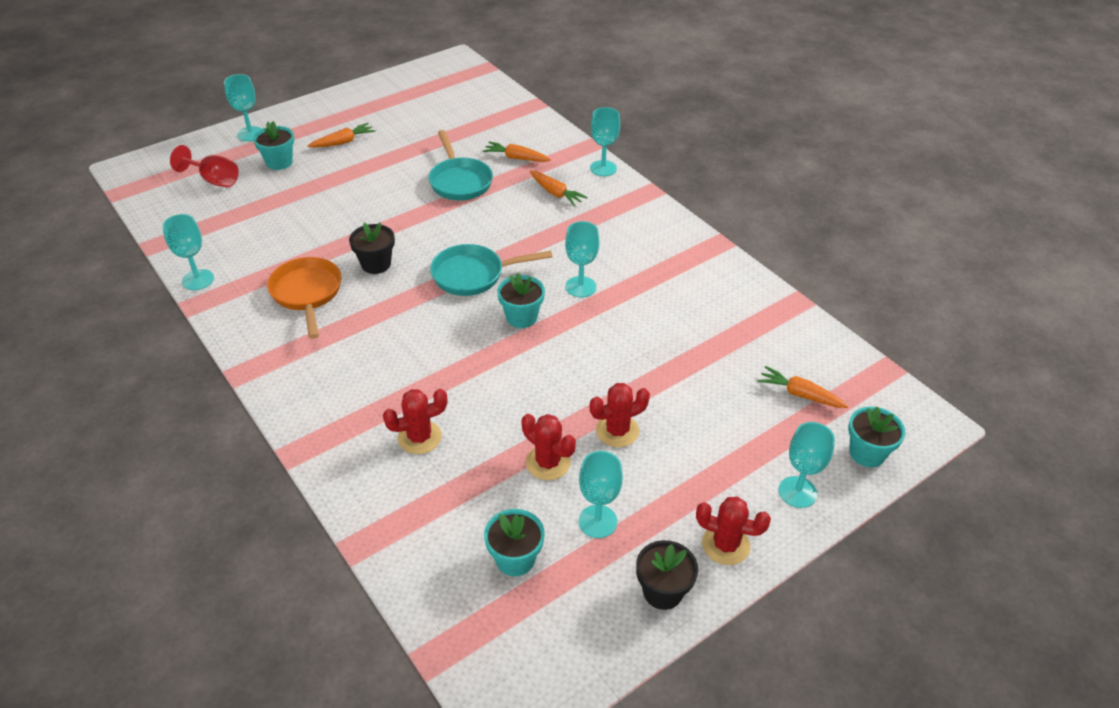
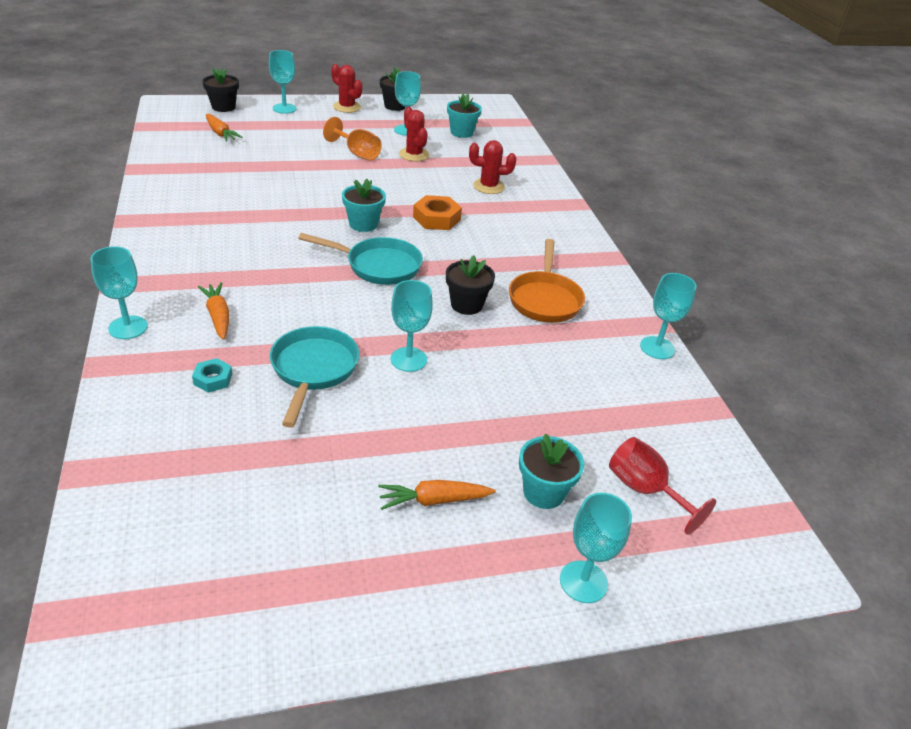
camera: 160 degrees left, 5 degrees down
orange carrot [483,141,551,162] -> turquoise nut [192,358,232,393]
turquoise goblet [565,221,599,297] -> turquoise goblet moved to [391,280,433,372]
red cactus [590,383,650,447] -> orange goblet [323,117,382,161]
turquoise flower pot [848,406,906,467] -> black flower pot [202,67,239,112]
none -> orange nut [413,195,462,230]

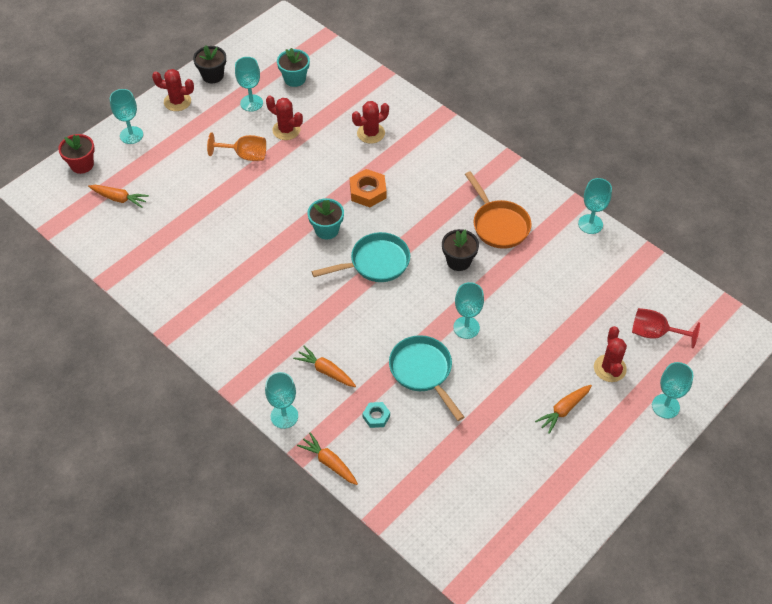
camera: 30 degrees left, 15 degrees up
black flower pot [202,67,239,112] -> red flower pot [58,134,95,174]
turquoise flower pot [519,433,584,509] -> red cactus [594,326,627,382]
none -> orange carrot [297,432,358,485]

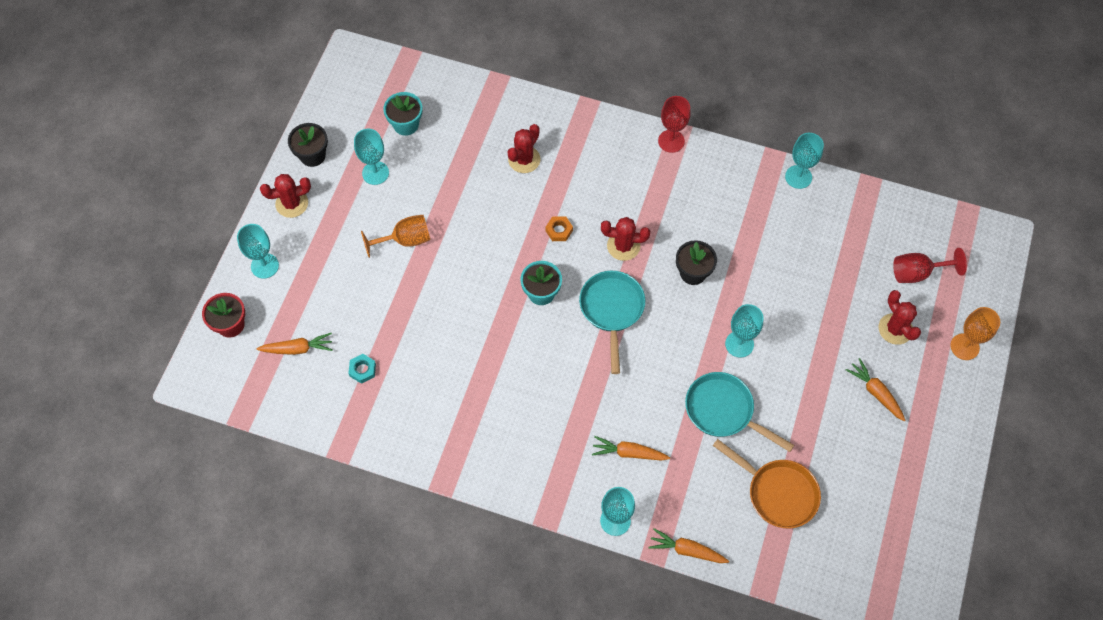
camera: 25 degrees left, 10 degrees up
red cactus [266,95,303,140] -> red cactus moved to [601,217,650,261]
turquoise pan [312,232,410,282] -> turquoise pan turned 45 degrees counterclockwise [579,271,645,374]
orange nut [350,169,386,207] -> orange nut [546,216,573,241], size x0.60
turquoise nut [363,402,390,428] -> turquoise nut moved to [348,354,376,384]
orange pan [465,171,532,249] -> orange pan moved to [713,439,821,529]
orange carrot [535,385,592,434] -> orange carrot turned 120 degrees clockwise [845,358,906,421]
turquoise goblet [652,362,693,419] -> orange goblet [950,307,1000,360]
none -> red goblet [658,96,691,153]

